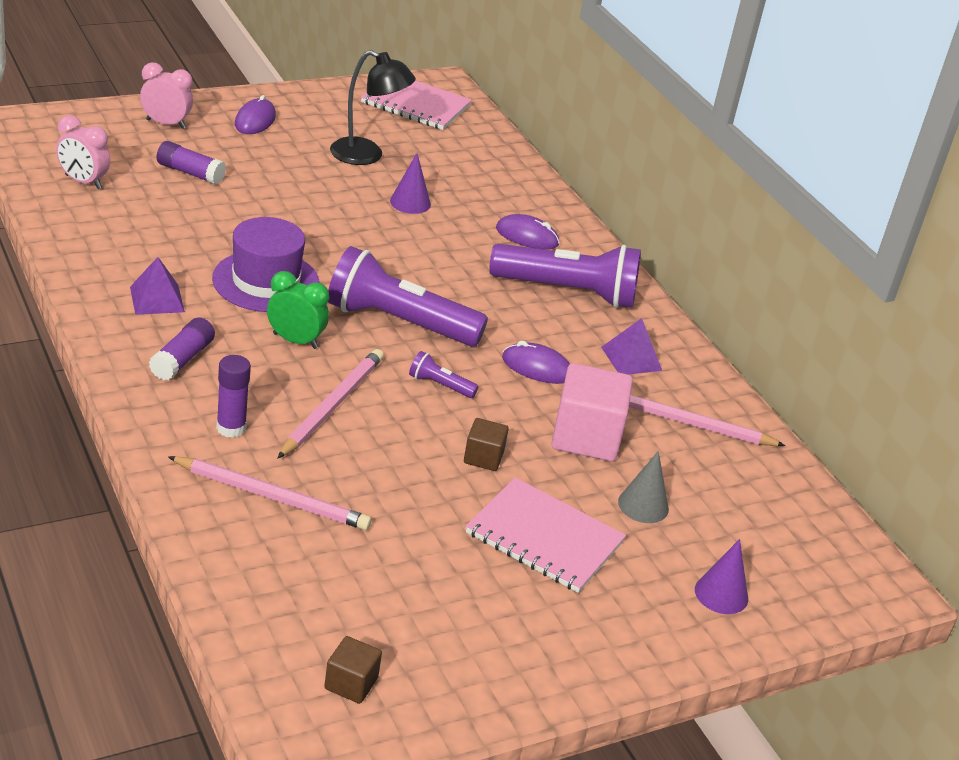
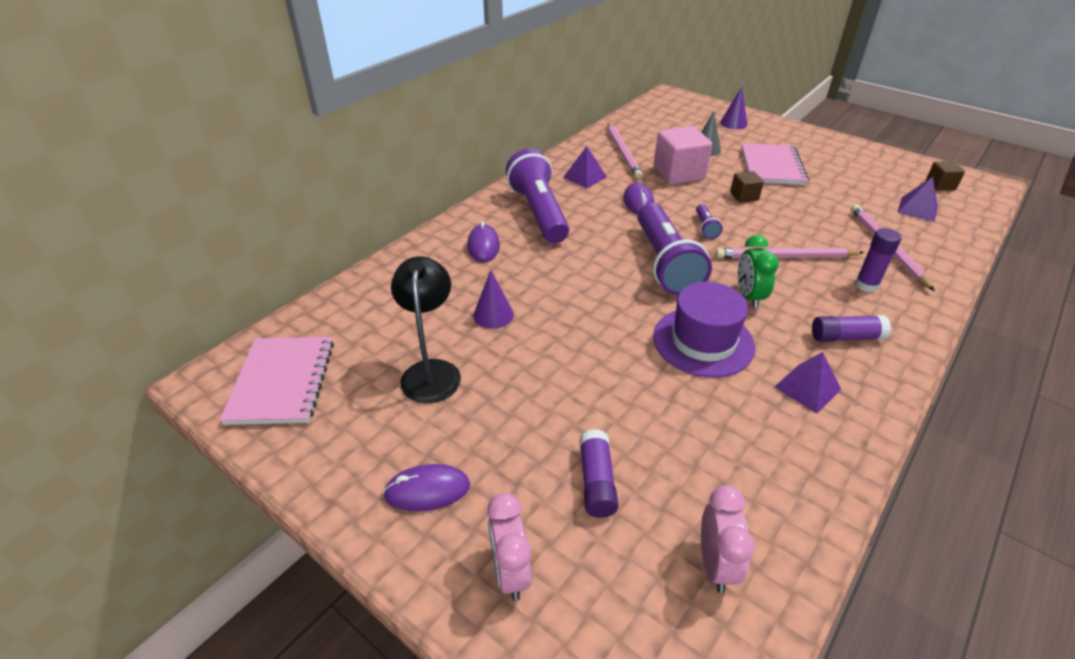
camera: 110 degrees left, 5 degrees up
none -> purple pyramid [897,177,938,222]

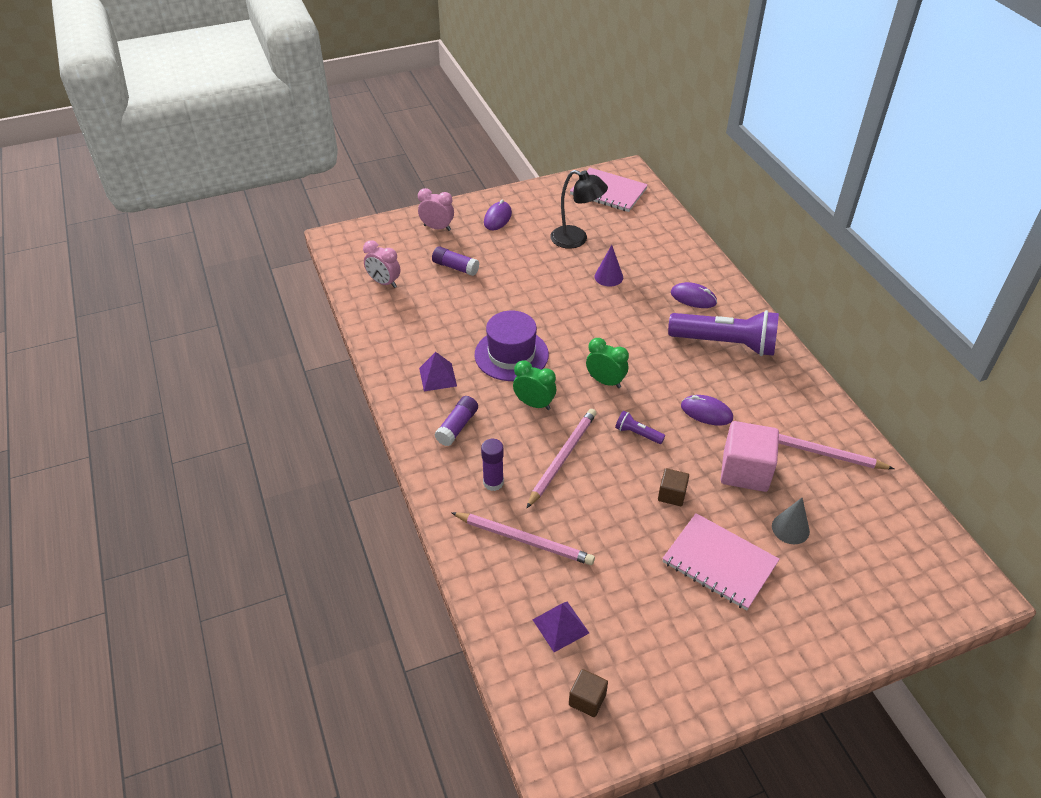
camera: 120 degrees right, 5 degrees up
purple pyramid [563,146,607,188] -> none
purple flashlight [638,203,712,296] -> green clock [586,338,629,388]
purple cone [720,87,748,129] -> none

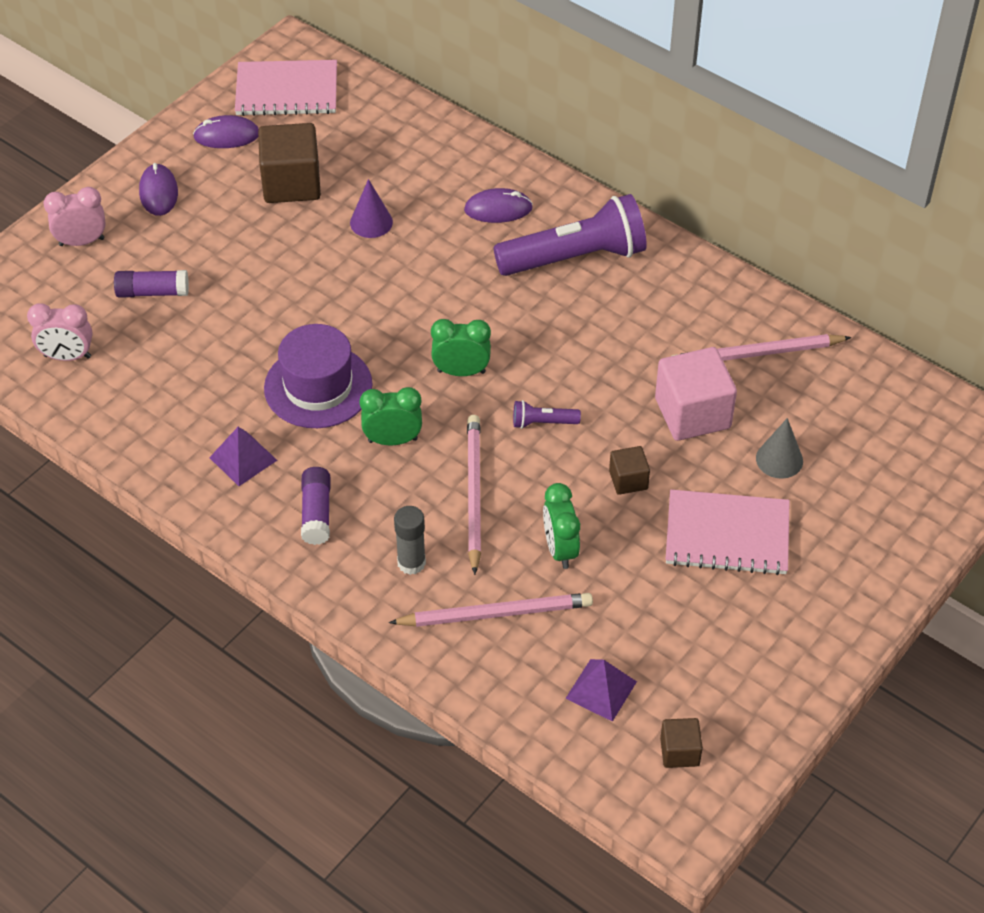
camera: 30 degrees left, 5 degrees up
purple glue stick [481,439,504,491] -> grey glue stick [394,506,426,575]
black lamp [550,170,608,249] -> brown cube [258,123,321,203]
purple mouse [681,395,733,426] -> purple mouse moved to [193,115,259,148]
none -> green clock [543,483,580,569]

